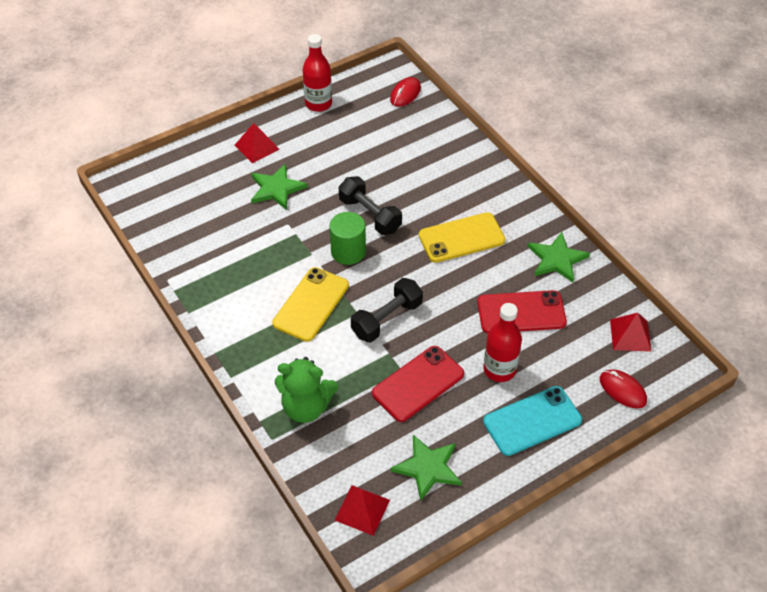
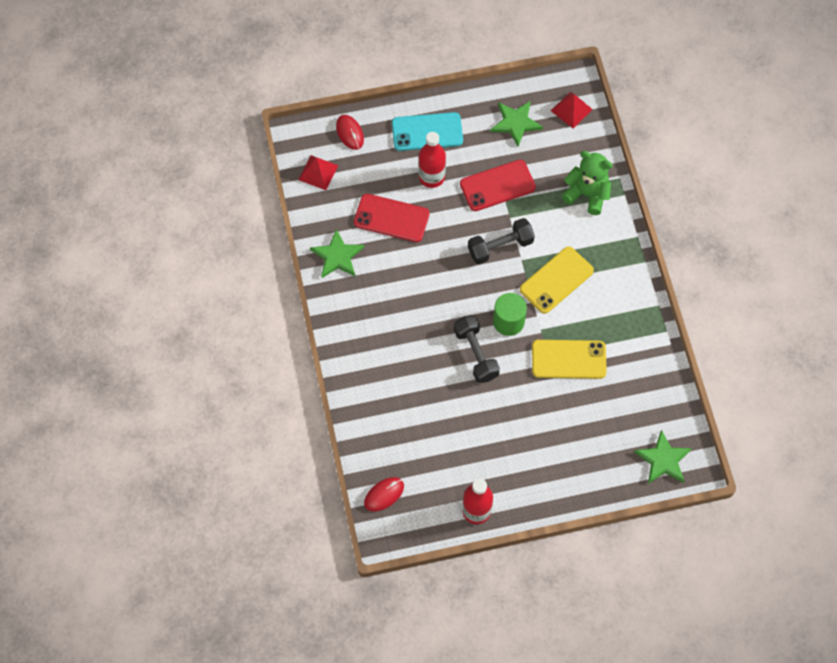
camera: 160 degrees left, 15 degrees up
red pyramid [235,123,279,163] -> none
green star [251,164,308,210] -> green star moved to [634,430,692,484]
yellow phone [419,212,505,263] -> yellow phone moved to [532,340,607,379]

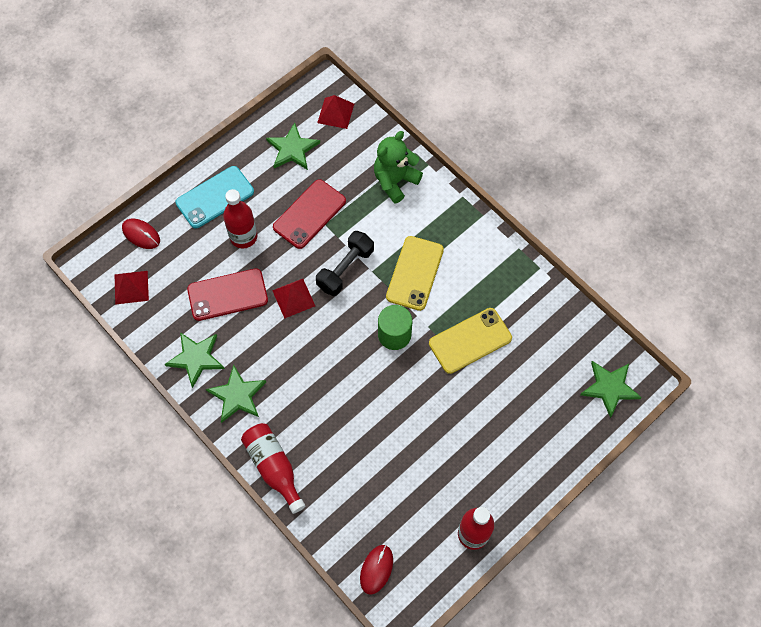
camera: 30 degrees left, 0 degrees up
black dumbbell [454,315,500,383] -> none
green teddy bear [561,151,613,215] -> green teddy bear turned 45 degrees counterclockwise [374,131,423,204]
none -> green star [206,365,266,423]
none -> red bottle [241,423,305,514]
none -> red pyramid [272,279,315,319]

